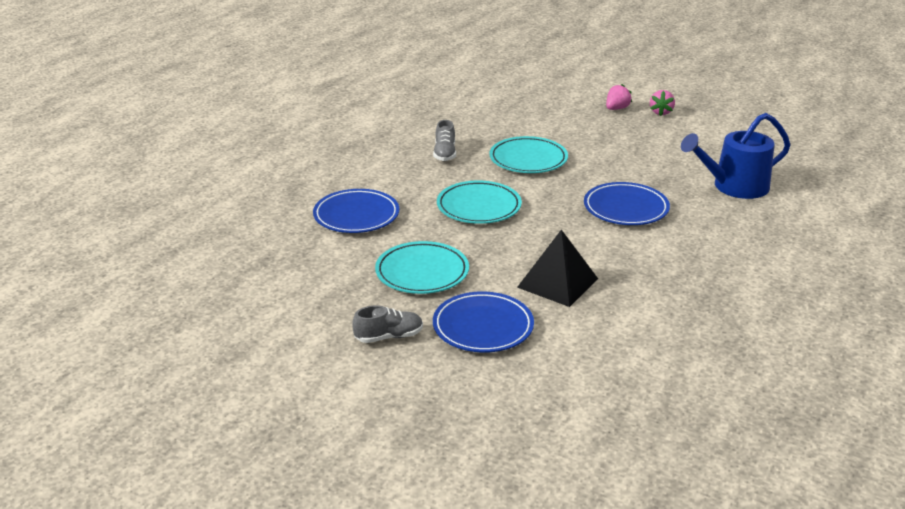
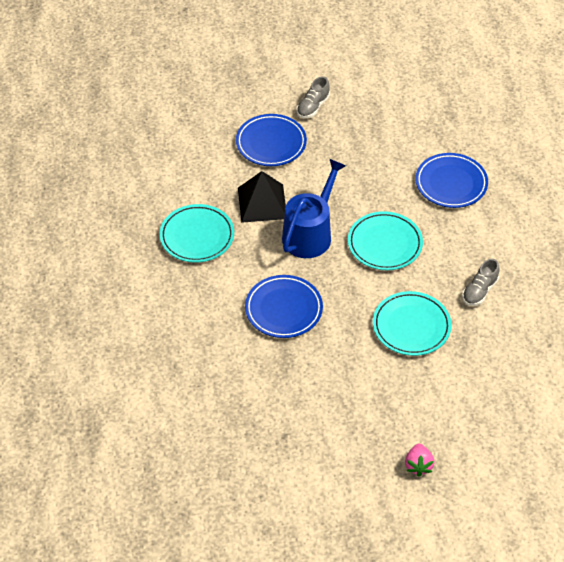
camera: 140 degrees right, 20 degrees up
turquoise plate [375,241,469,294] -> turquoise plate moved to [160,204,234,263]
grey shoe [433,120,456,161] -> grey shoe turned 105 degrees counterclockwise [462,259,499,306]
pink strawberry [650,90,675,116] -> none
blue watering can [681,113,790,199] -> blue watering can moved to [282,159,346,258]

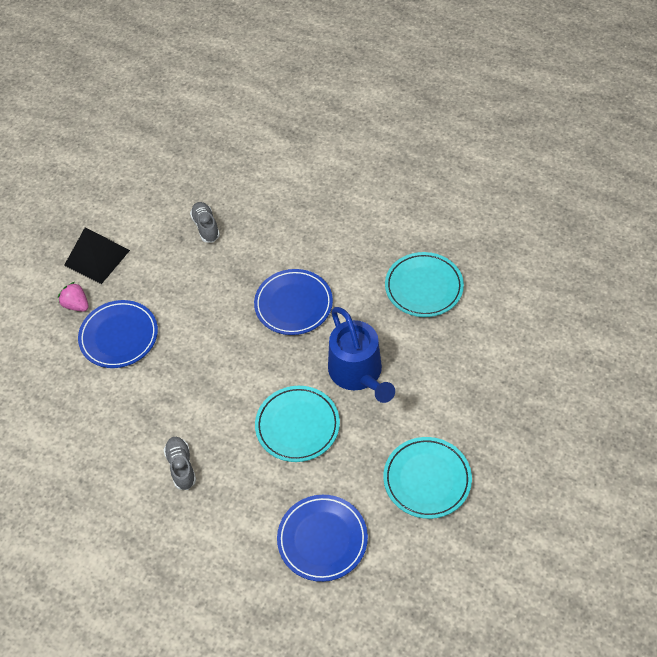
camera: 130 degrees right, 5 degrees up
blue plate [236,114,307,166] -> blue plate moved to [78,300,158,368]
black pyramid [238,171,286,223] -> black pyramid moved to [64,227,130,284]
grey shoe [297,77,330,118] -> grey shoe moved to [190,202,220,243]
turquoise plate [373,291,451,356] -> turquoise plate moved to [383,437,472,519]

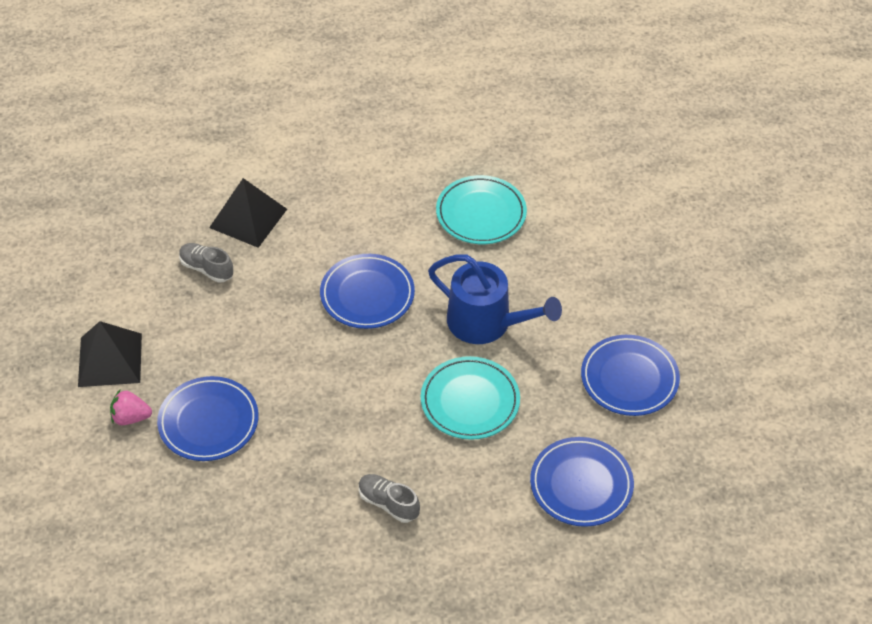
camera: 40 degrees left, 5 degrees down
turquoise plate [383,437,472,519] -> blue plate [581,335,680,416]
none -> black pyramid [209,178,287,248]

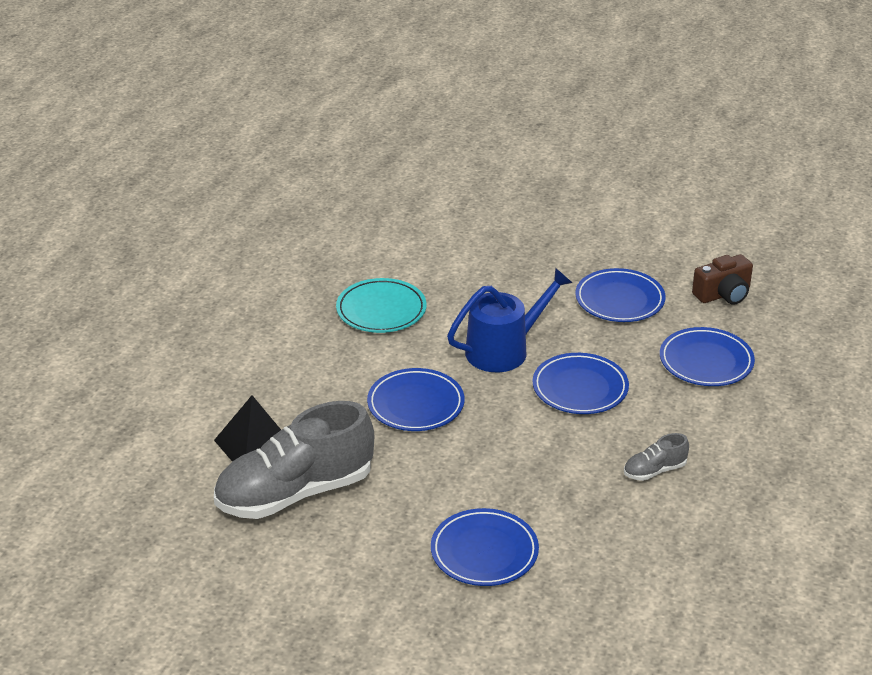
camera: 60 degrees left, 15 degrees down
black pyramid [78,321,142,387] -> none
pink strawberry [110,390,152,425] -> none
grey shoe [179,243,234,283] -> grey shoe [214,401,374,519], size x2.36
turquoise plate [421,356,520,440] -> blue plate [532,353,629,414]
none -> brown camera [692,254,753,305]

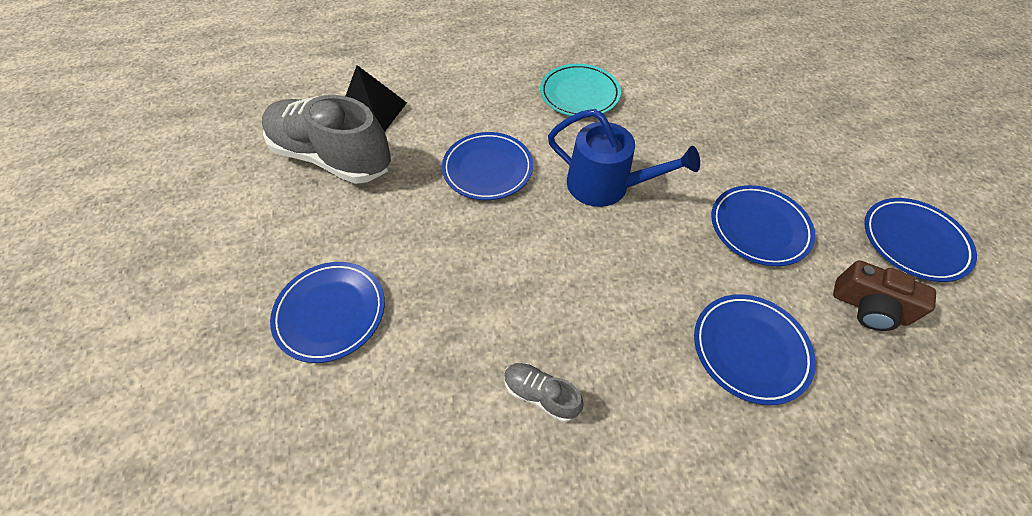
camera: 55 degrees right, 20 degrees up
blue plate [532,353,629,414] -> blue plate moved to [864,198,977,282]

